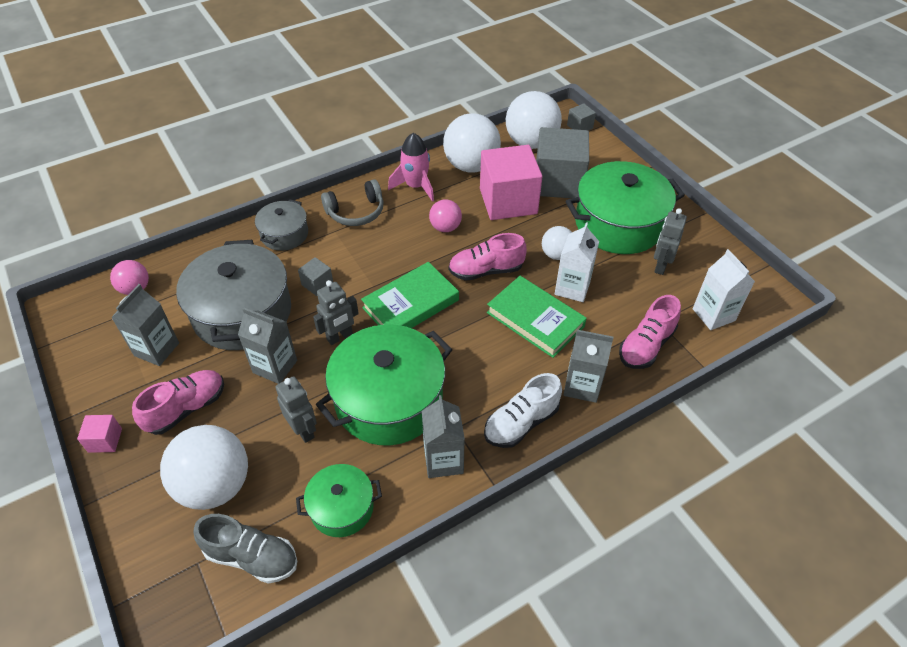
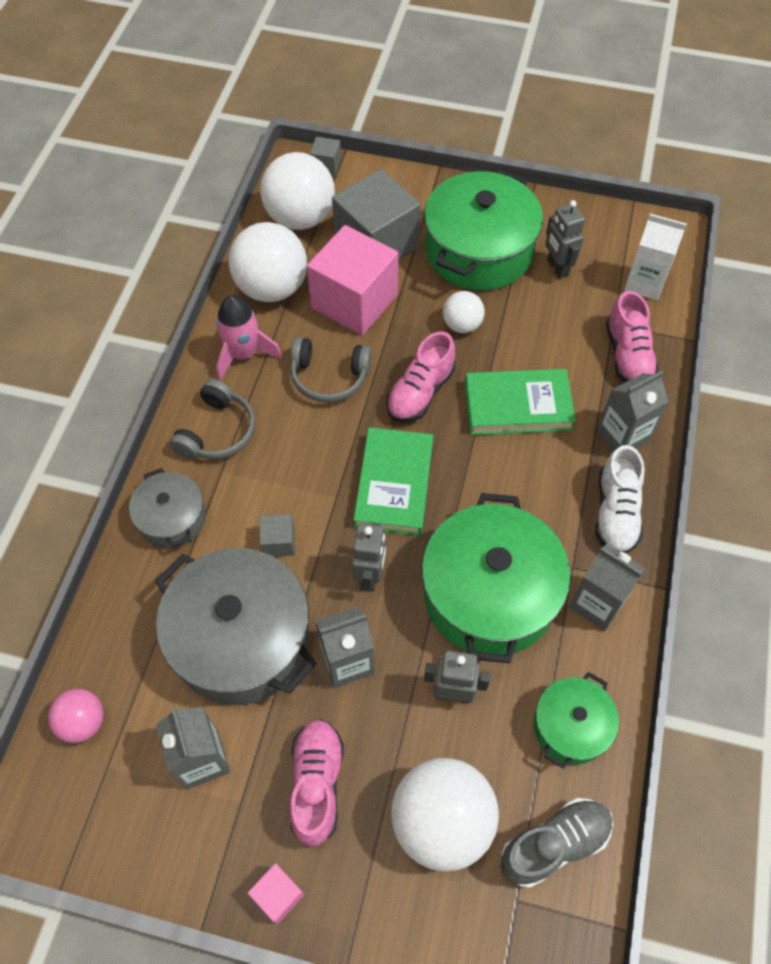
camera: 45 degrees left, 10 degrees up
pink ball [429,199,462,232] -> grey headphones [291,337,372,402]
white carton [555,222,599,302] -> none

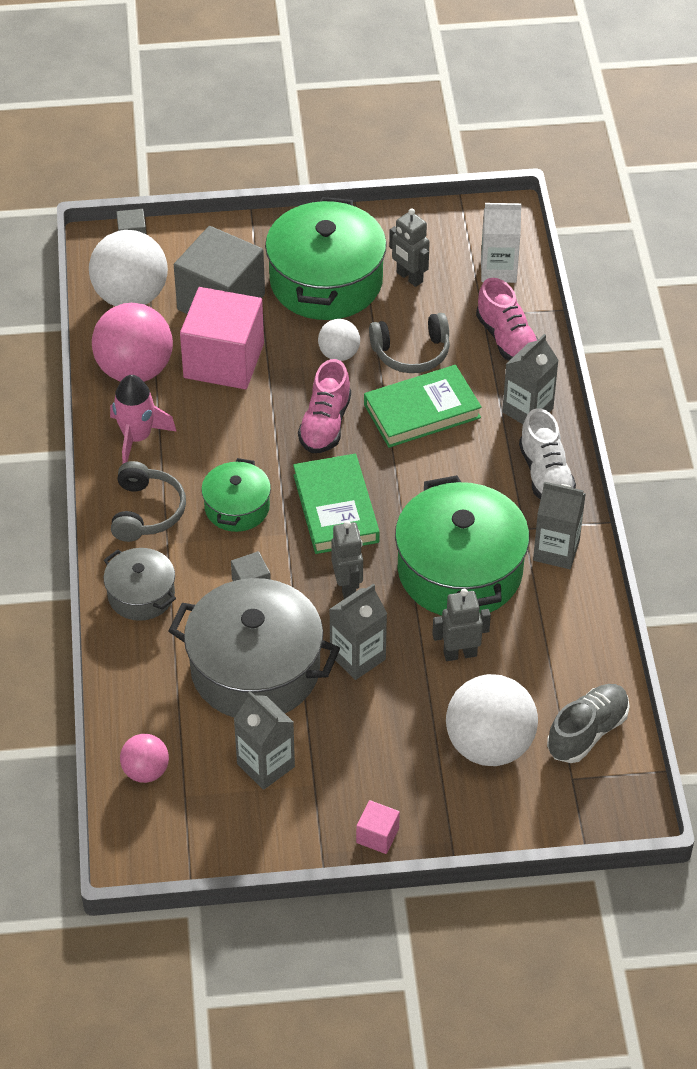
camera: 20 degrees left, 10 degrees down
white ball [229,222,307,302] -> pink ball [92,303,173,382]
pink shoe [289,719,344,847] -> none
grey headphones [291,337,372,402] -> grey headphones moved to [369,313,450,373]
green pot [534,672,619,769] -> green pot moved to [201,458,271,532]

